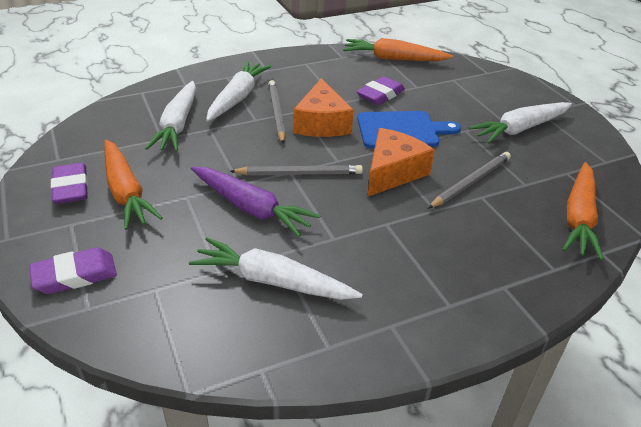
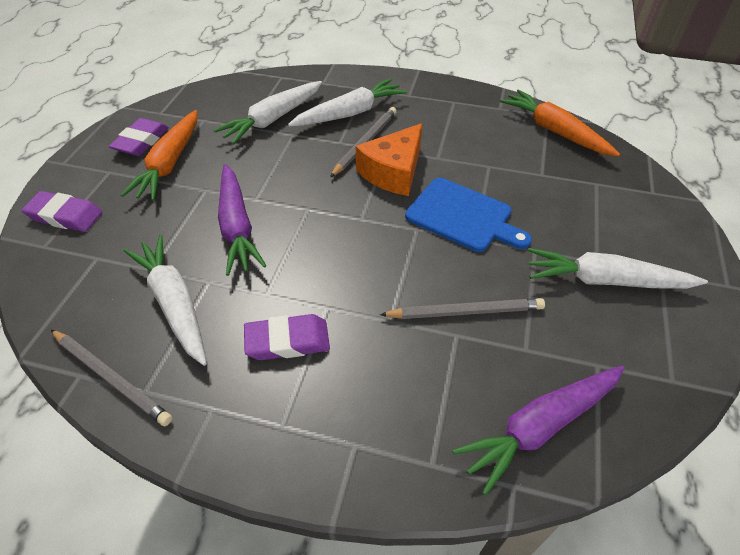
camera: 40 degrees right, 10 degrees up
grey pencil [230,165,363,175] -> grey pencil moved to [51,330,172,426]
purple eraser [356,76,405,105] -> purple eraser moved to [244,314,330,360]
orange cheese [368,128,435,196] -> none
orange carrot [562,162,604,260] -> purple carrot [452,366,625,495]

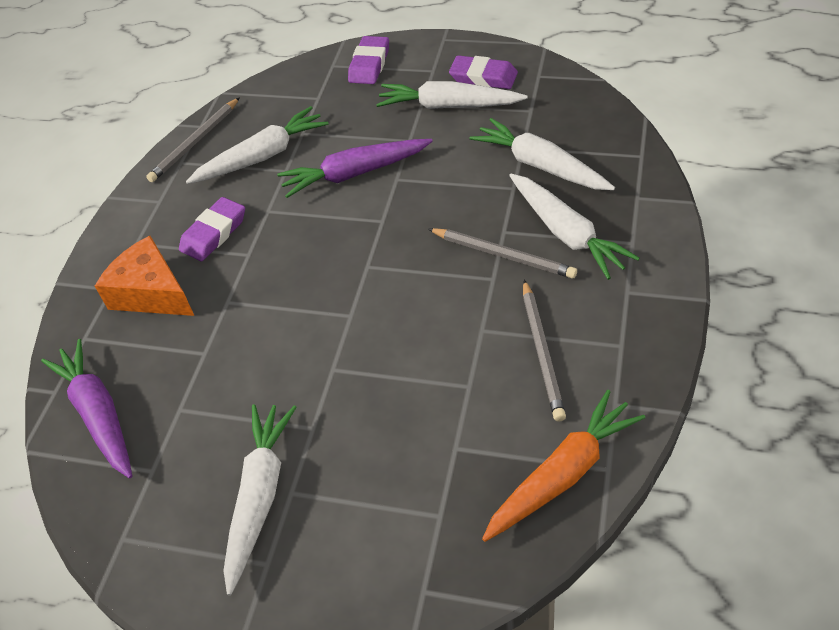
camera: 95 degrees right, 0 degrees up
orange carrot [121,110,197,201] -> white carrot [376,81,528,109]
purple eraser [244,314,330,360] -> purple eraser turned 45 degrees clockwise [179,197,245,261]
orange cheese [356,123,423,196] -> orange cheese moved to [95,236,194,316]
grey pencil [380,298,545,319] -> grey pencil moved to [523,280,566,422]
blue cutting board [405,178,532,252] -> none

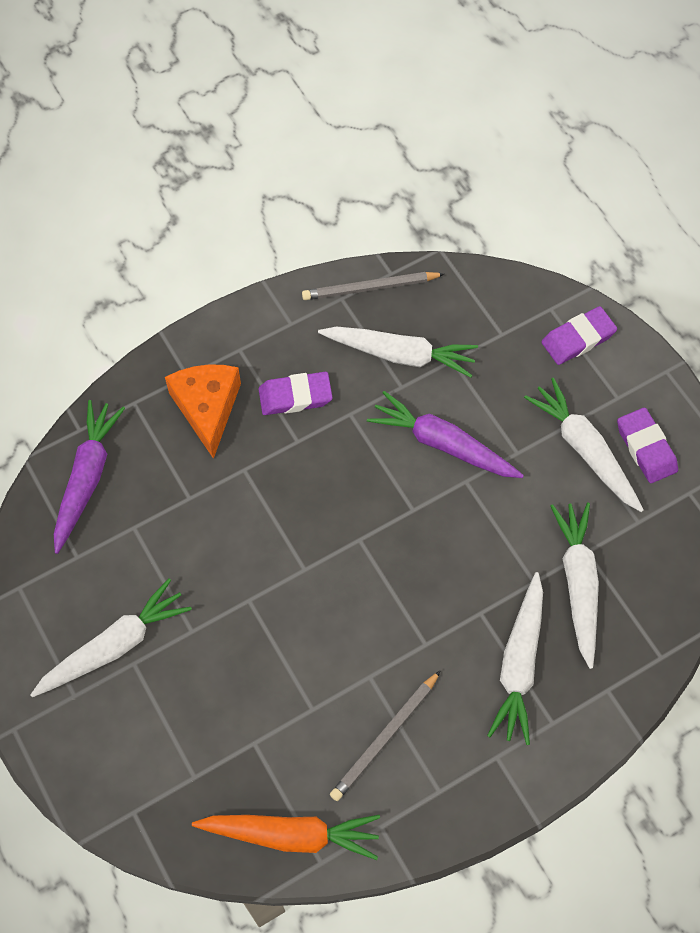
camera: 40 degrees right, 15 degrees up
grey pencil [428,228,577,278] -> none

